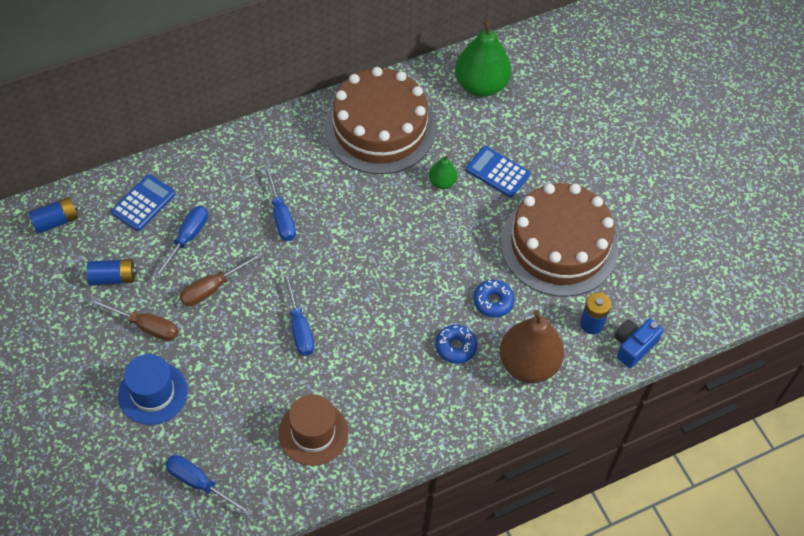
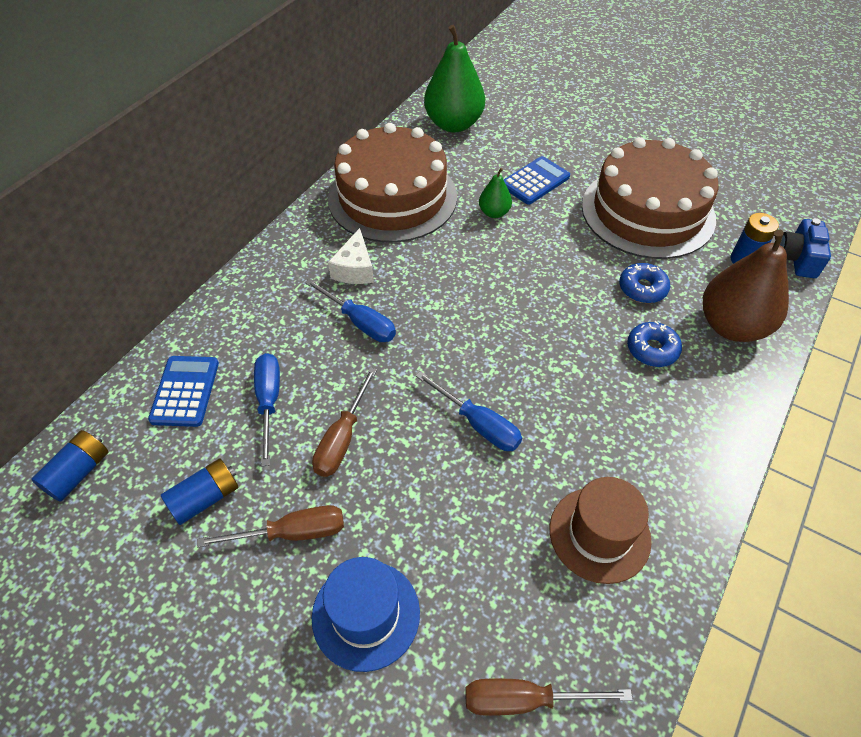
camera: 30 degrees left, 5 degrees down
blue screwdriver [165,455,253,516] -> brown screwdriver [465,678,633,716]
blue calculator [466,146,530,197] -> blue calculator turned 135 degrees clockwise [504,156,570,205]
none -> white cheese [328,228,374,284]

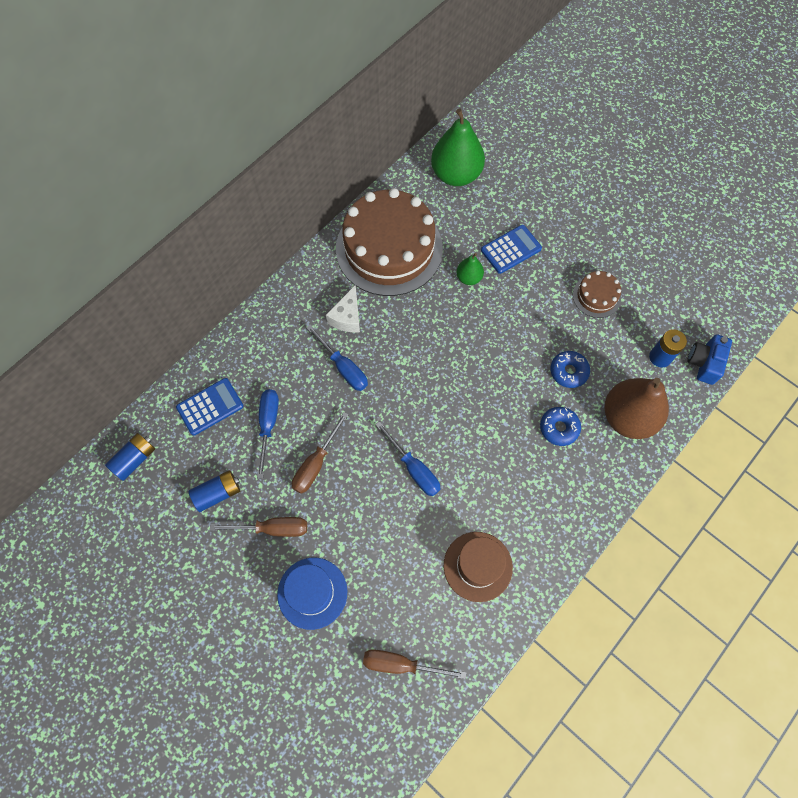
camera: 10 degrees right, 15 degrees up
blue calculator [148,356,219,427] -> blue calculator turned 45 degrees clockwise [176,378,244,436]
brown cake [582,137,719,259] -> brown cake [573,271,621,318], size x0.44

